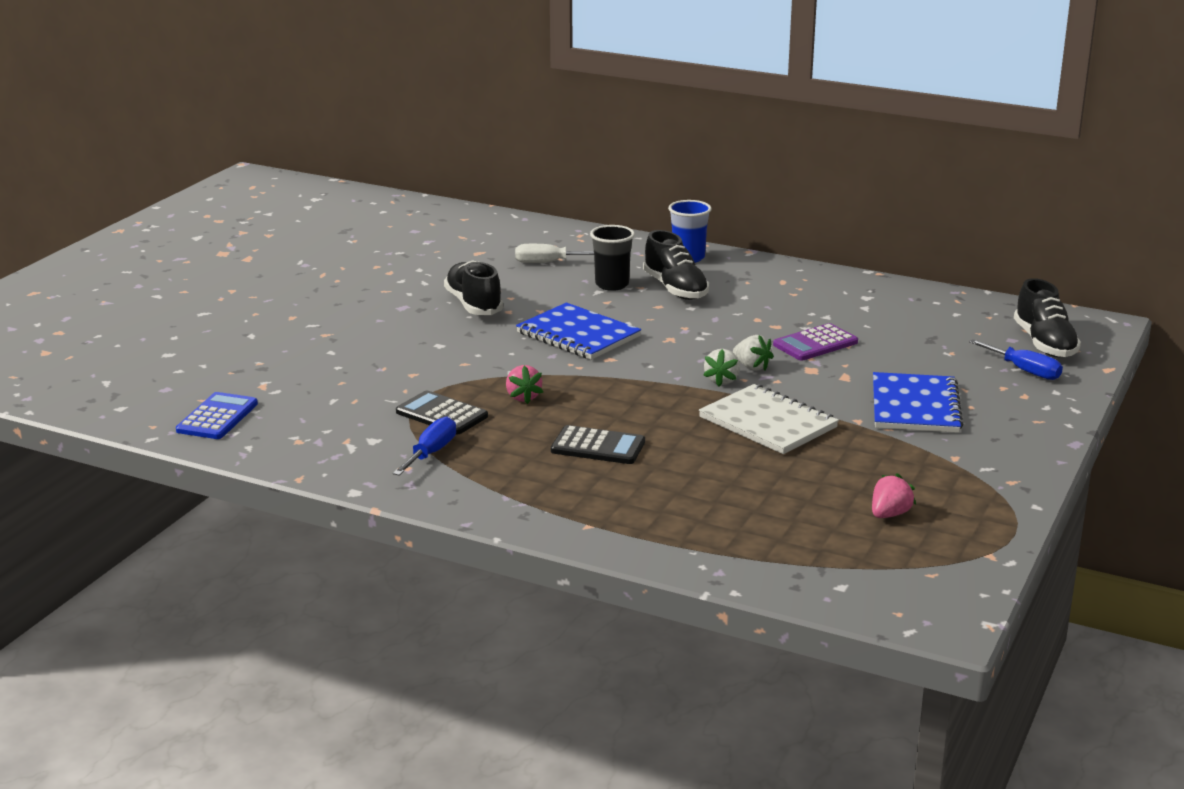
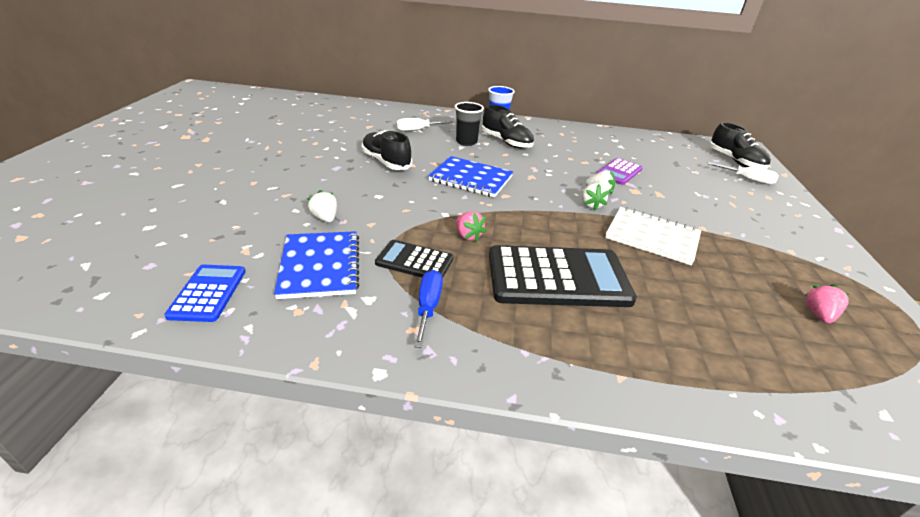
camera: 20 degrees left, 10 degrees up
black calculator [551,425,645,464] -> black calculator [489,245,637,307], size x1.90
blue notebook [873,372,963,433] -> blue notebook moved to [274,231,359,299]
blue screwdriver [969,339,1063,380] -> white screwdriver [707,162,779,185]
none -> white strawberry [307,190,337,222]

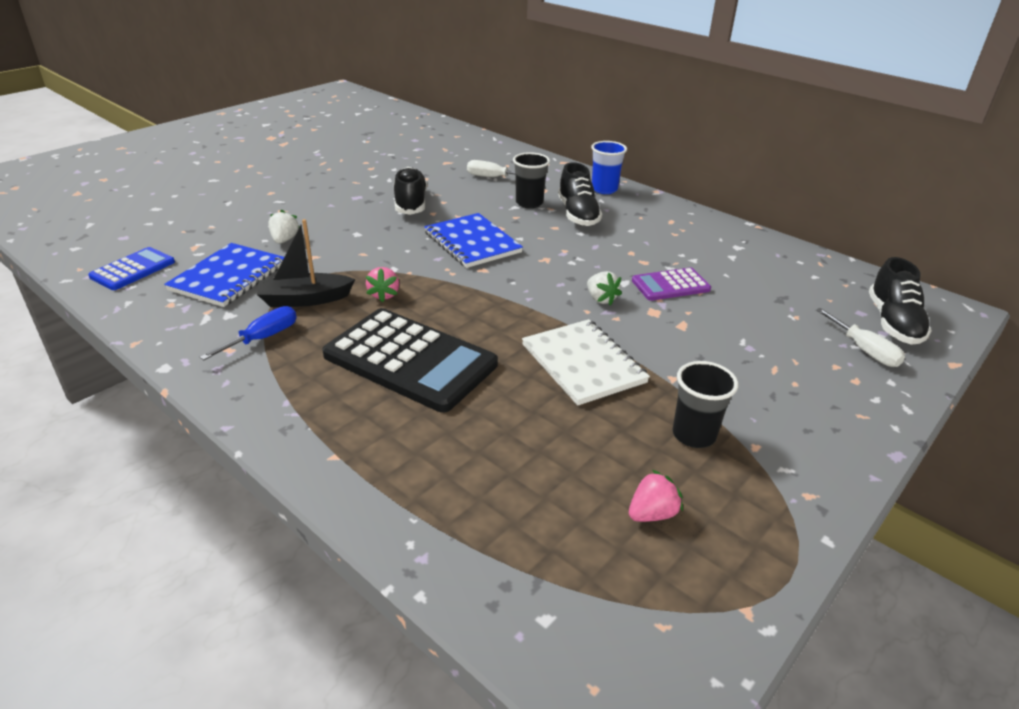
camera: 35 degrees right, 0 degrees up
black calculator [375,240,453,277] -> black boat [257,219,355,307]
white strawberry [582,183,609,211] -> none
none -> black cup [672,361,738,448]

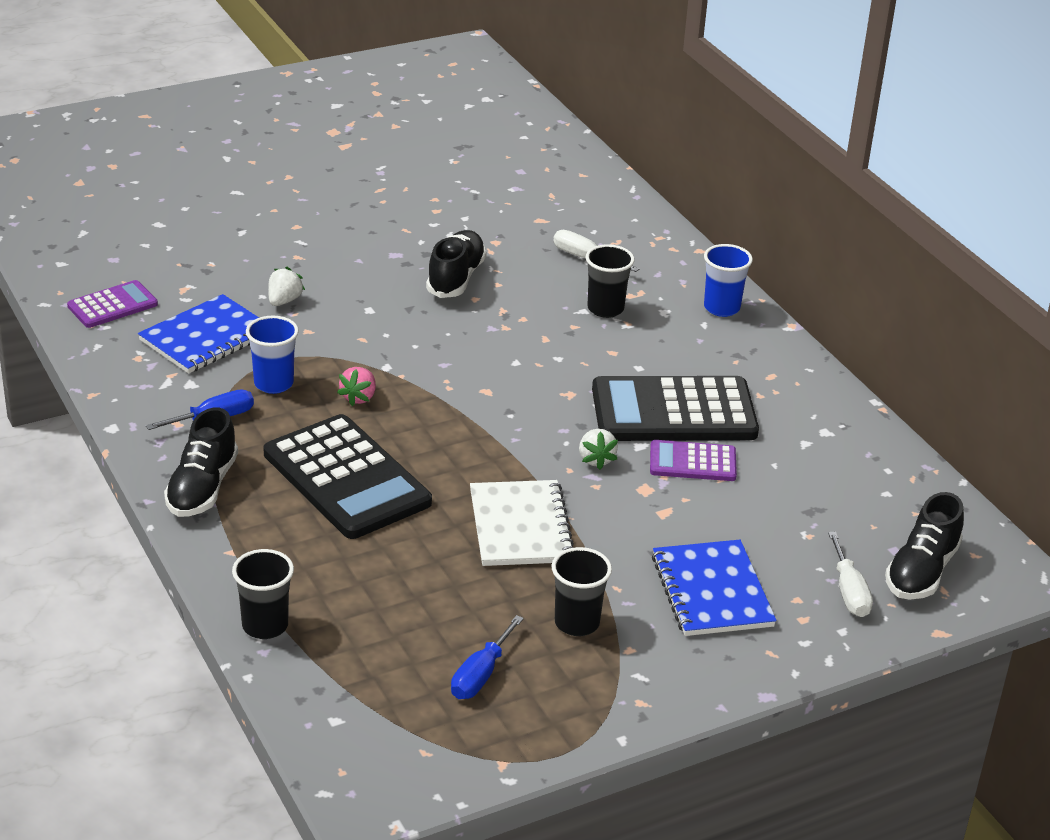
camera: 20 degrees right, 0 degrees up
blue calculator [88,247,175,290] -> purple calculator [67,280,158,328]
black boat [257,219,355,307] -> blue cup [246,316,299,394]
blue notebook [424,213,523,268] -> blue notebook moved to [652,540,777,636]
black shoe [558,162,602,226] -> black shoe moved to [164,408,238,517]
pink strawberry [629,470,683,522] -> blue screwdriver [451,615,524,699]
none -> black cup [232,549,294,639]
none -> black calculator [592,376,759,441]

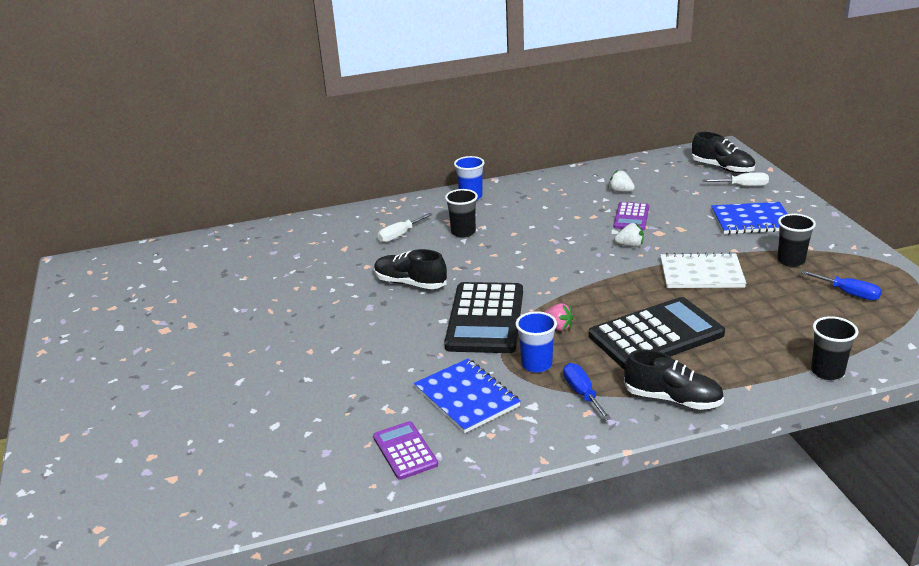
camera: 75 degrees left, 5 degrees down
white strawberry [268,266,305,306] -> white strawberry moved to [608,170,635,192]
black calculator [592,376,759,441] -> black calculator moved to [444,282,523,353]

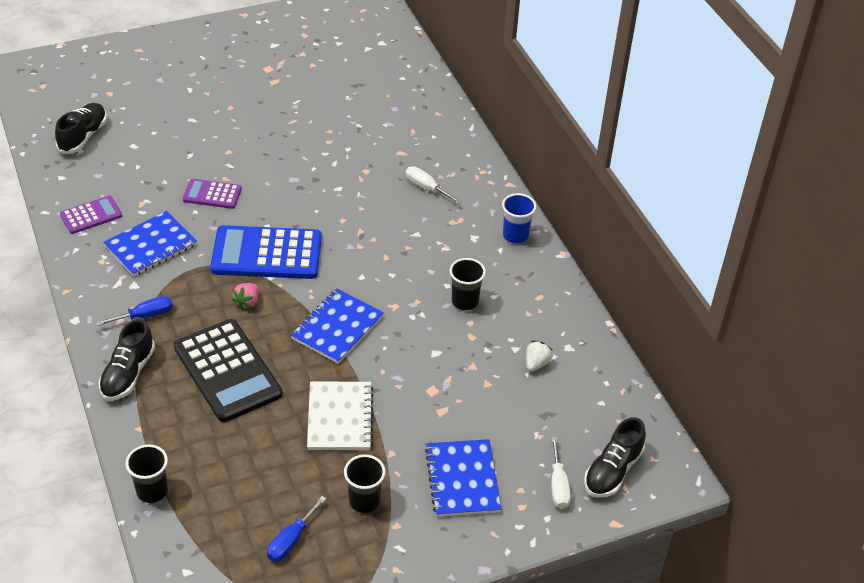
camera: 80 degrees right, 15 degrees up
black shoe [374,249,447,289] -> black shoe moved to [55,103,107,154]
black calculator [444,282,523,353] -> blue calculator [210,225,322,279]
black cup [445,189,478,238] -> black cup moved to [449,258,486,310]
blue cup [515,311,557,373] -> none
purple calculator [613,202,649,230] -> purple calculator moved to [183,179,242,209]
white strawberry [615,223,644,247] -> none
none -> blue notebook [291,289,384,364]

